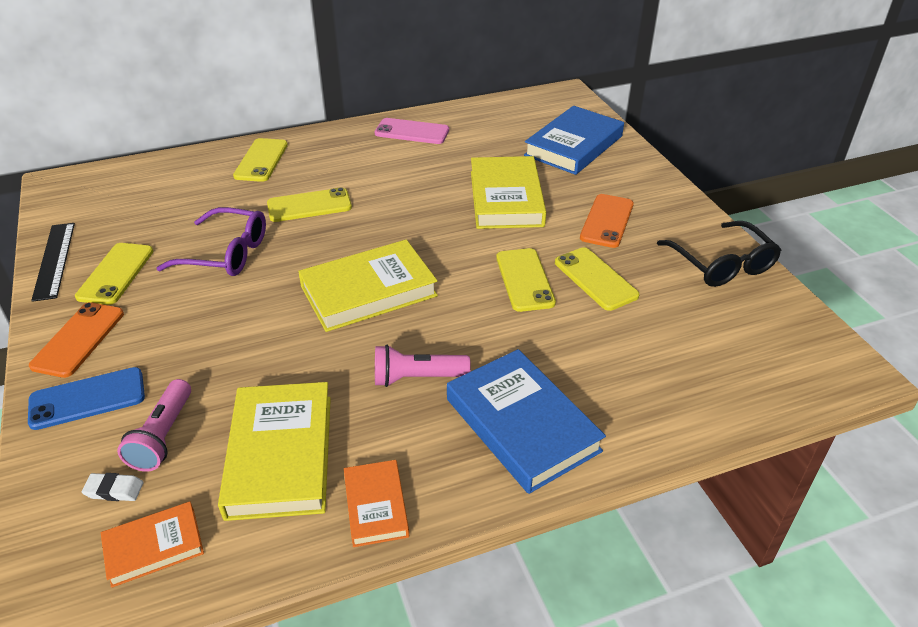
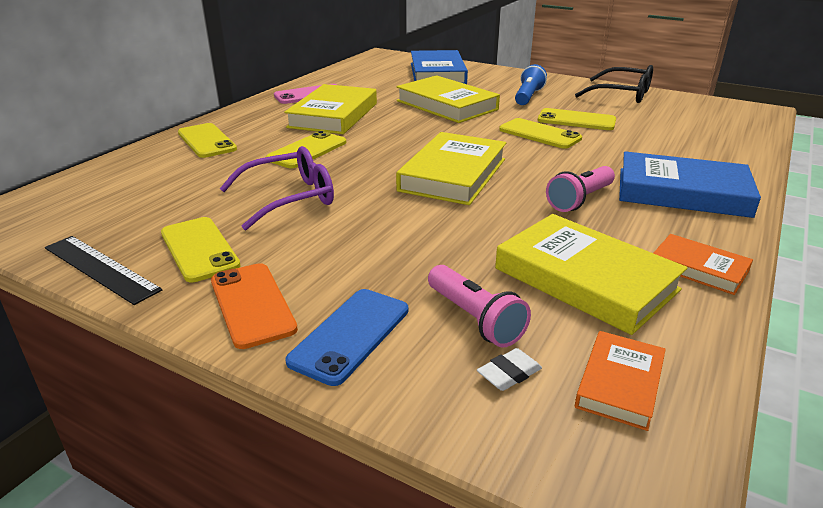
camera: 40 degrees left, 10 degrees down
orange phone [580,194,634,248] -> blue flashlight [515,64,547,105]
none -> yellow book [284,84,377,134]

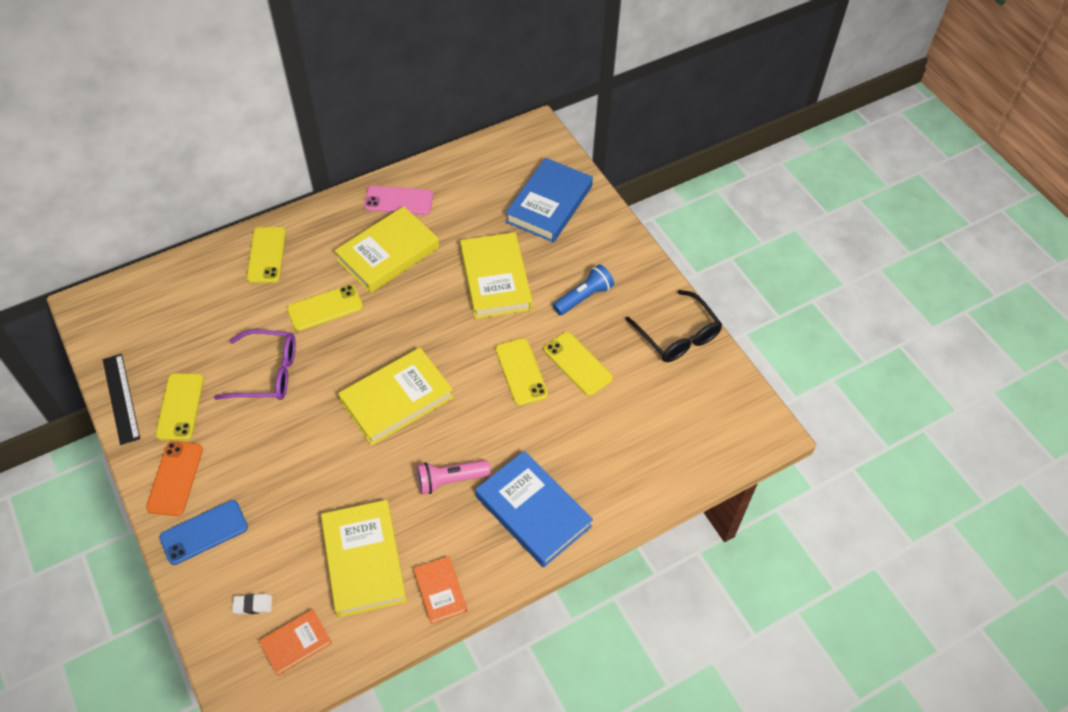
camera: 30 degrees right, 25 degrees up
pink flashlight [428,265,531,348] -> none

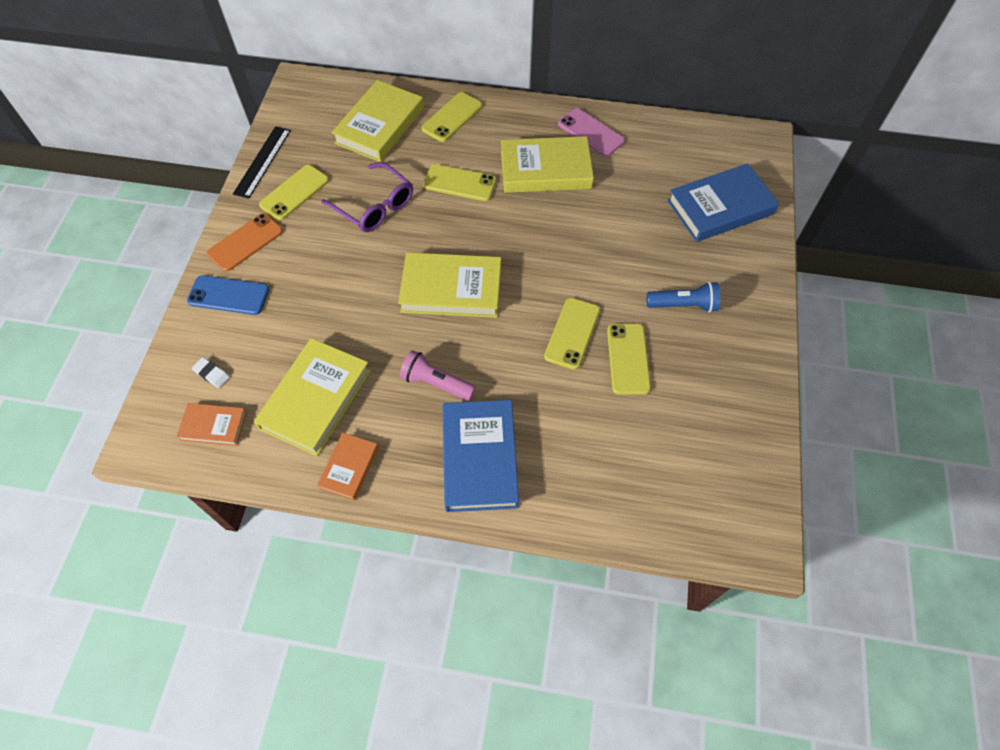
camera: 40 degrees right, 5 degrees up
yellow book [460,232,533,319] -> yellow book moved to [331,80,424,162]
black glasses [626,290,723,362] -> none

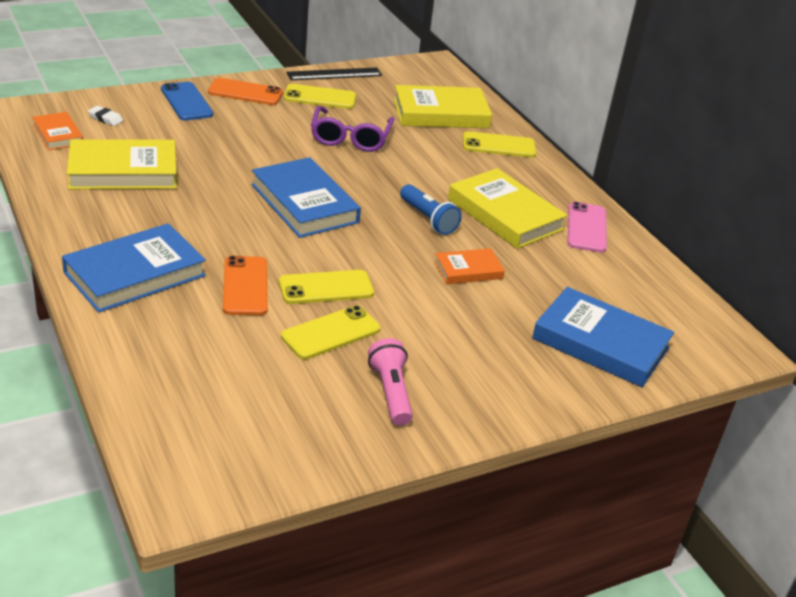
camera: 50 degrees right, 25 degrees down
white eraser [192,357,230,388] -> white eraser turned 60 degrees counterclockwise [88,106,123,126]
orange book [317,432,379,501] -> orange book moved to [434,248,505,284]
yellow book [398,252,501,318] -> blue book [251,157,361,238]
pink flashlight [400,350,476,401] -> pink flashlight moved to [368,338,413,426]
yellow phone [423,164,496,201] -> none
blue flashlight [647,282,720,313] -> blue flashlight moved to [400,184,462,235]
none -> orange phone [223,256,268,315]

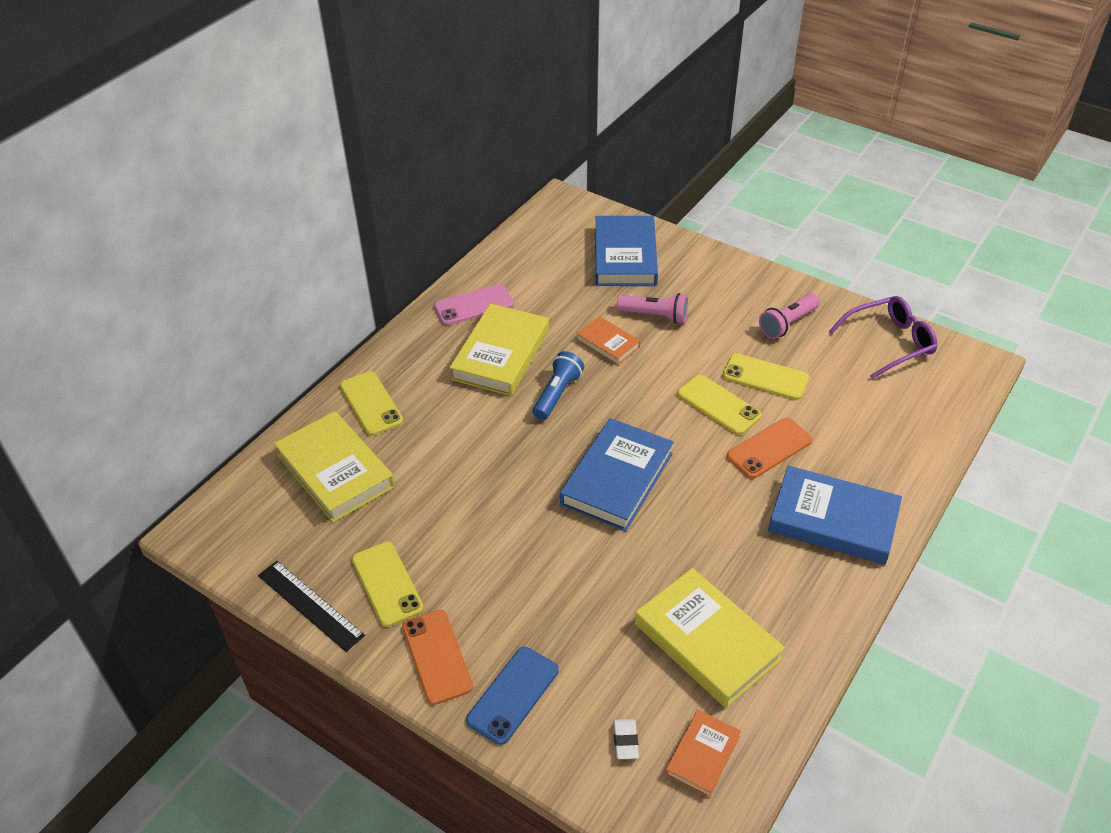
camera: 115 degrees left, 10 degrees up
purple glasses [311,106,394,152] -> purple glasses moved to [830,296,937,379]
none -> pink flashlight [617,293,688,324]

